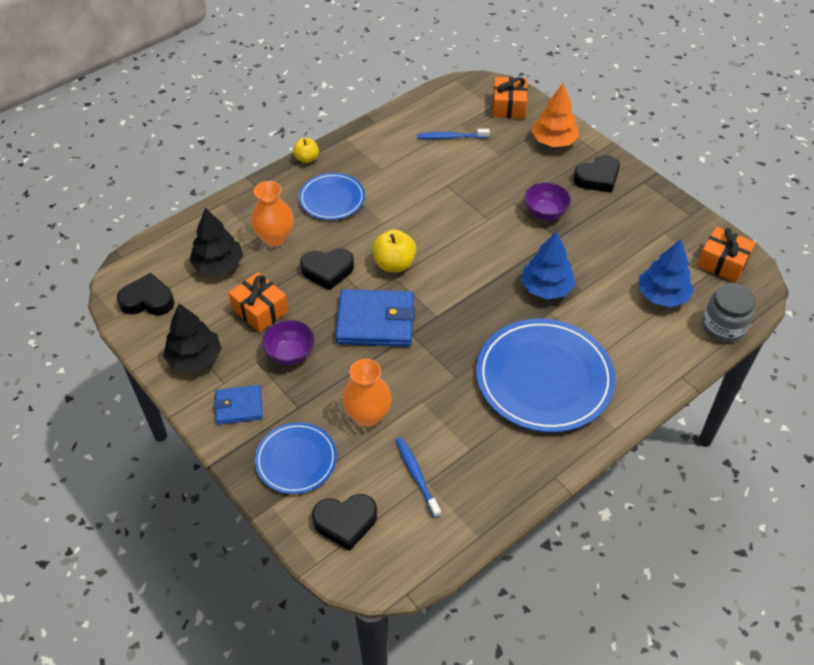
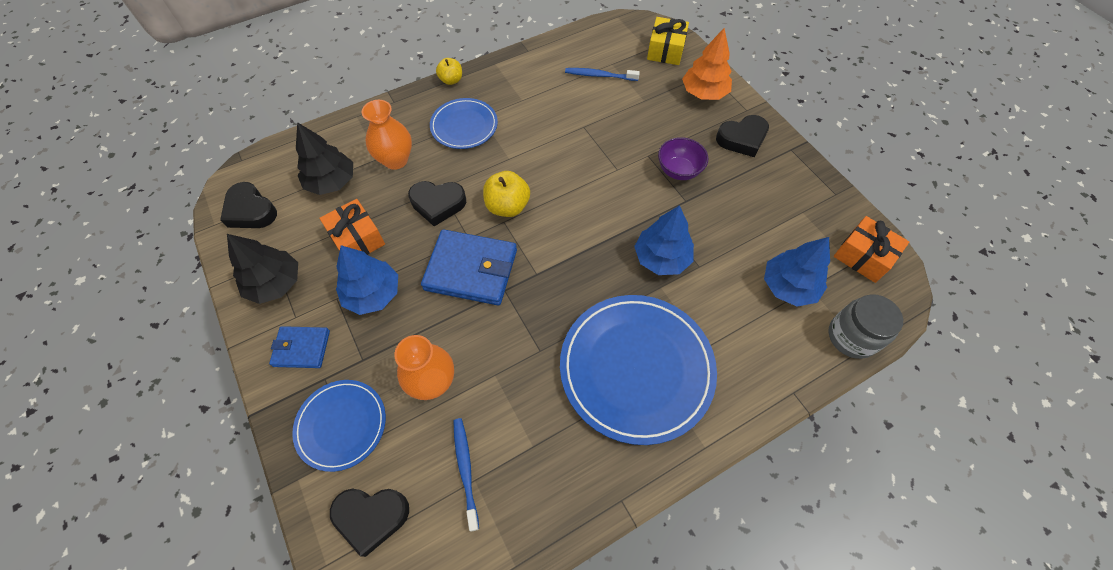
camera: 10 degrees right, 10 degrees up
black heart [117,273,174,315] -> black heart turned 150 degrees counterclockwise [220,182,277,228]
purple bowl [262,320,315,365] -> blue tree [336,245,398,315]
orange gift [493,77,528,119] -> yellow gift [647,17,689,65]

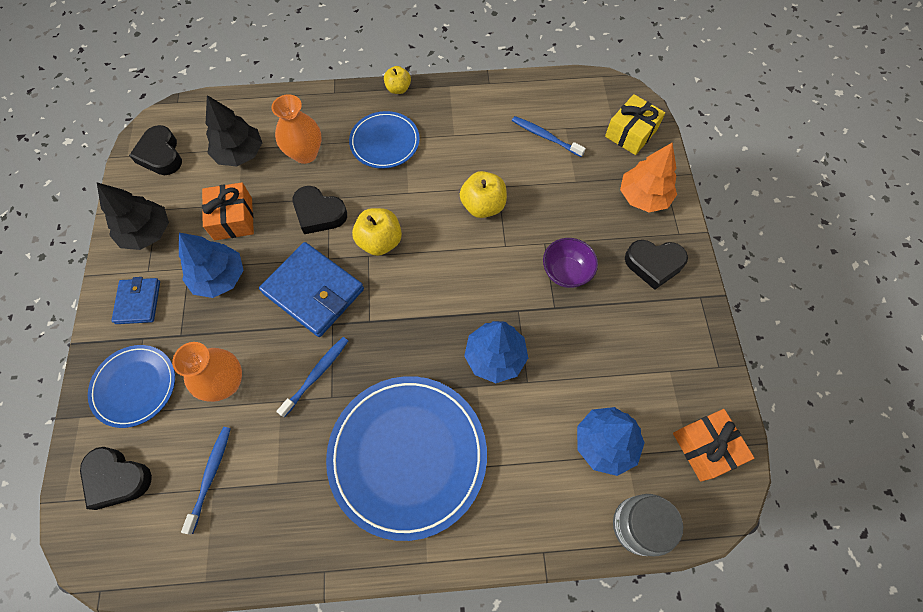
camera: 25 degrees right, 5 degrees up
blue wallet [269,326,330,368] -> blue wallet turned 60 degrees clockwise [111,277,160,324]
none -> blue toothbrush [276,337,348,417]
none -> yellow apple [460,171,507,218]

